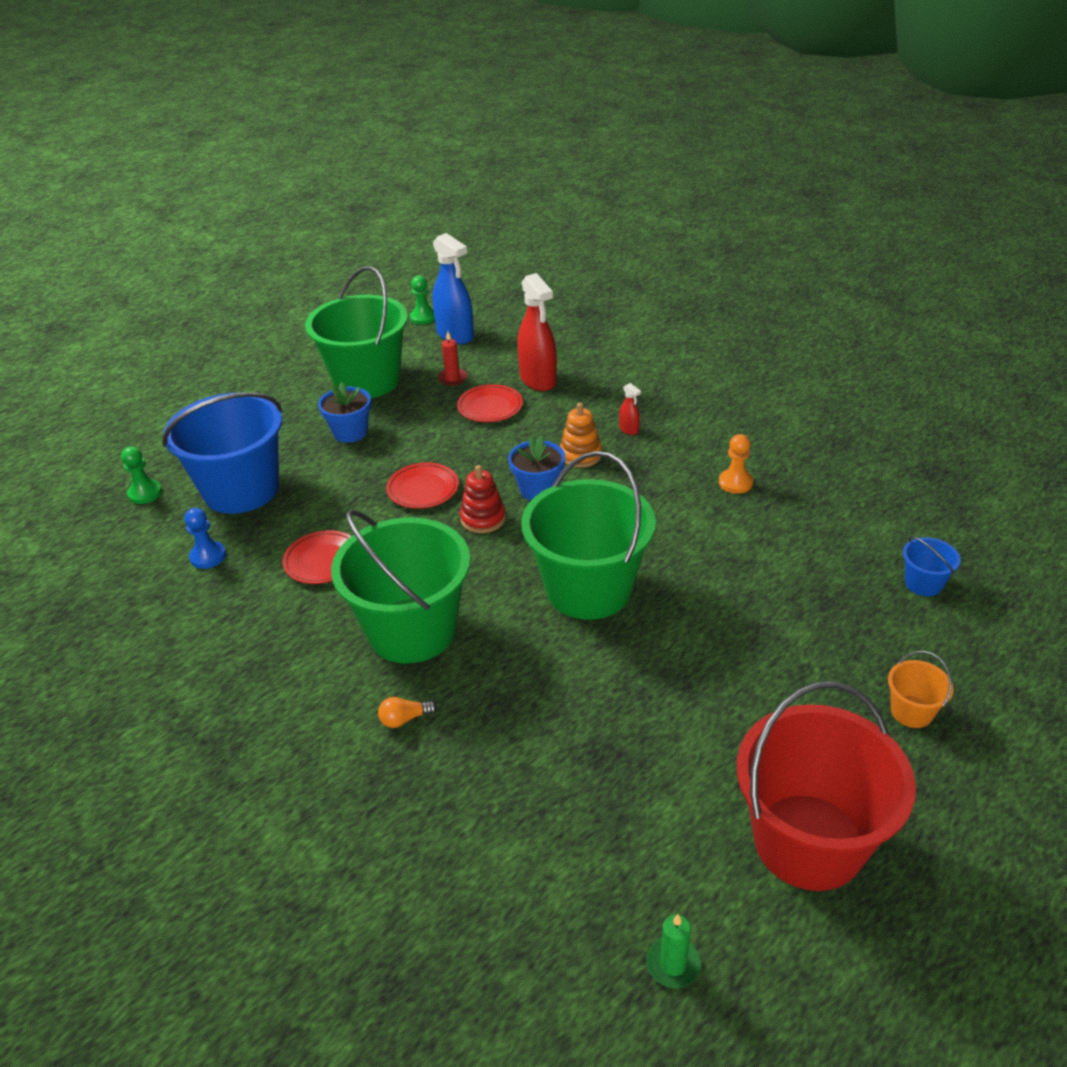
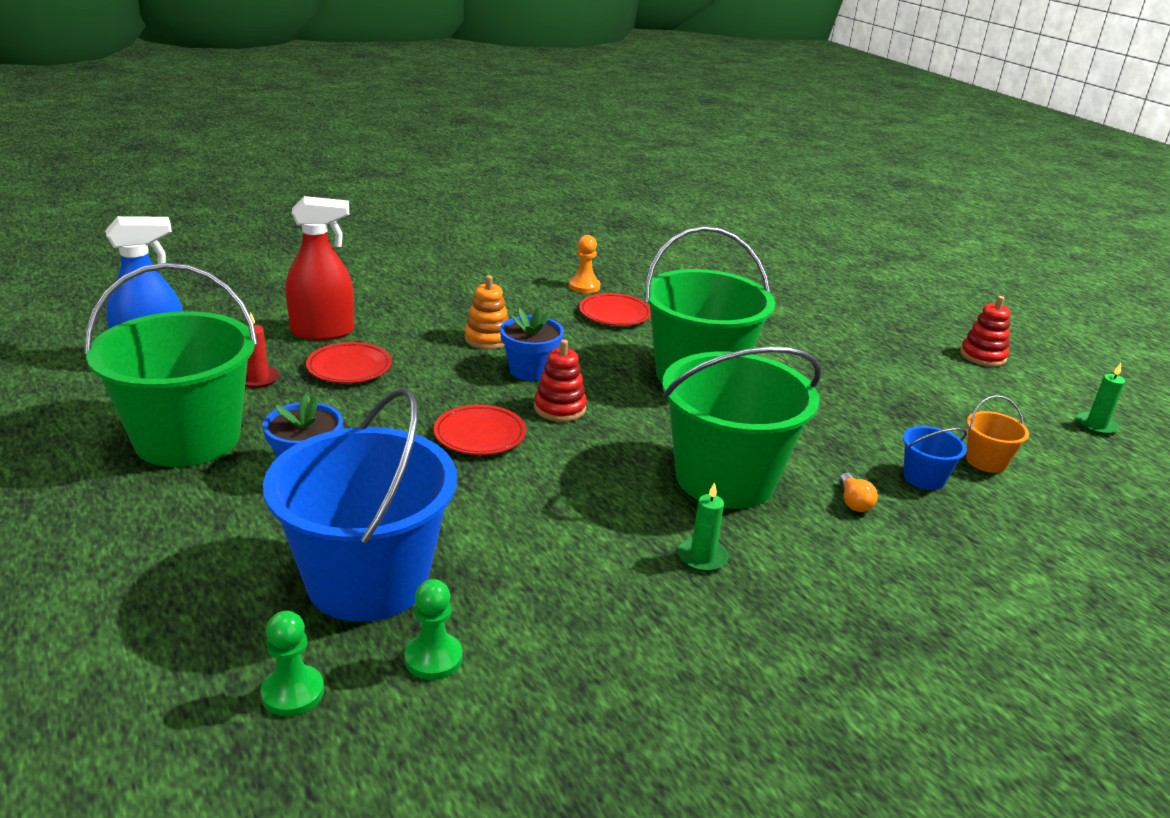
camera: 80 degrees left, 10 degrees down
blue pawn [184,508,226,569] -> none
red plate [282,530,351,584] -> red plate moved to [579,293,651,326]
green pawn [410,275,435,325] -> green pawn moved to [404,579,463,680]
red spray bottle [619,383,641,435] -> none
red bucket [737,681,916,891] -> red stacking toy [960,296,1011,367]
orange bucket [888,651,954,728] -> orange bucket moved to [966,395,1029,473]
blue bucket [903,536,961,596] -> blue bucket moved to [903,426,967,490]
none -> green candle [678,482,728,572]

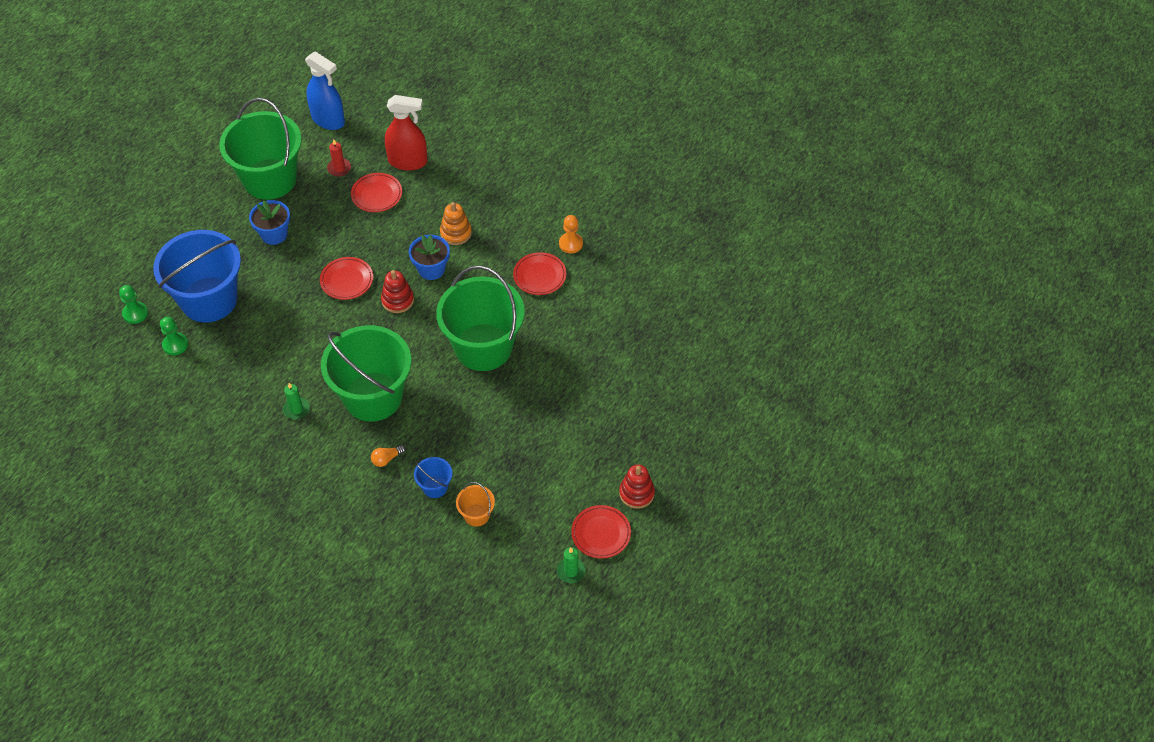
camera: 65 degrees right, 25 degrees up
red spray bottle [286,196,354,340] -> red spray bottle turned 45 degrees counterclockwise [385,95,427,170]
none -> red plate [571,505,631,559]

